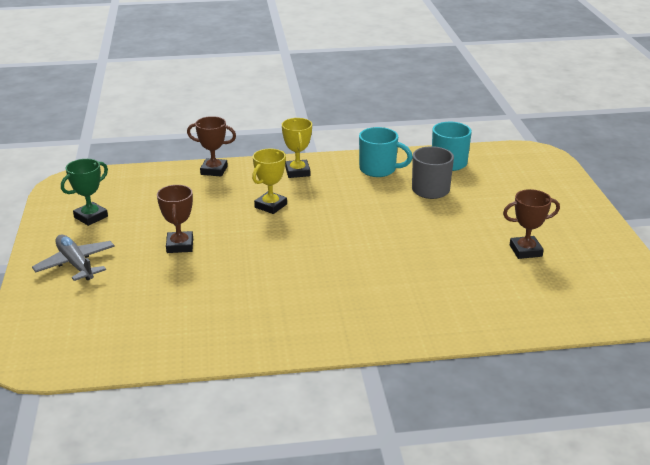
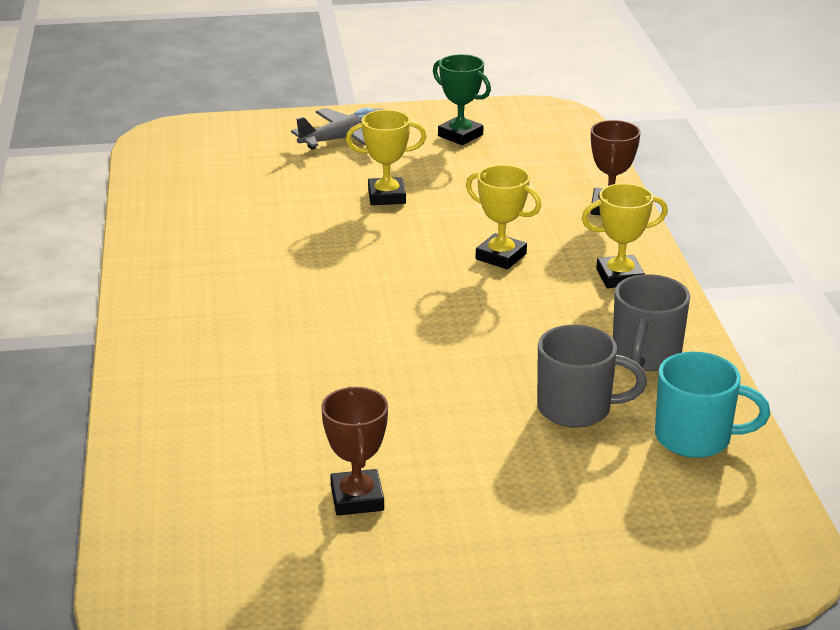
camera: 90 degrees right, 0 degrees up
brown trophy [157,185,193,253] -> yellow trophy [346,110,426,205]
turquoise mug [359,127,413,177] -> grey mug [613,274,690,371]

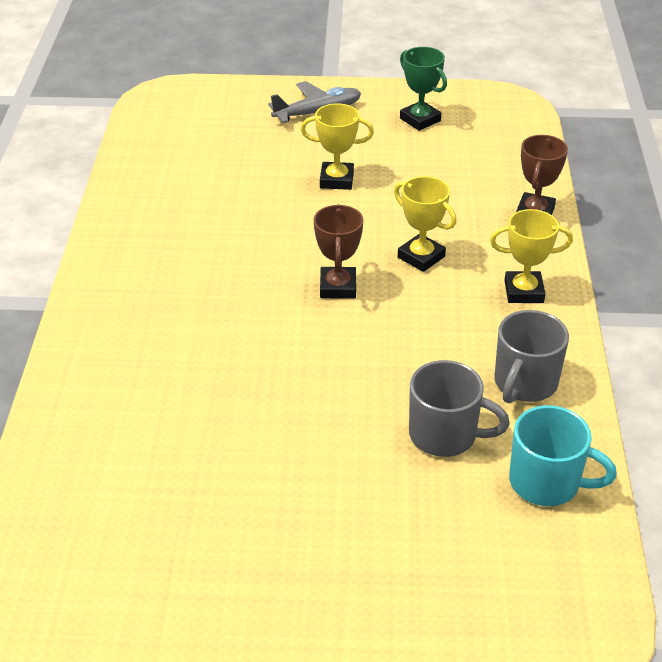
camera: 10 degrees right, 10 degrees up
brown trophy [321,387,388,516] -> brown trophy moved to [314,204,363,299]

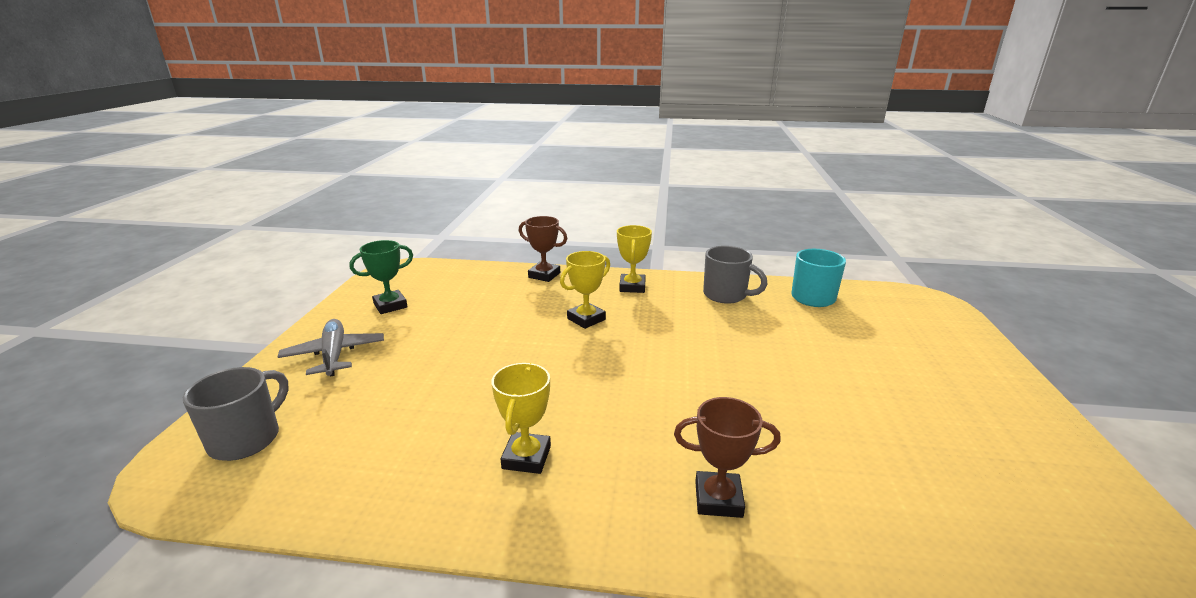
camera: 85 degrees left, 15 degrees down
yellow trophy [301,103,374,190] -> yellow trophy moved to [492,363,551,474]
brown trophy [314,204,363,299] -> brown trophy moved to [674,397,781,518]
grey mug [409,360,510,457] -> grey mug moved to [183,367,289,461]

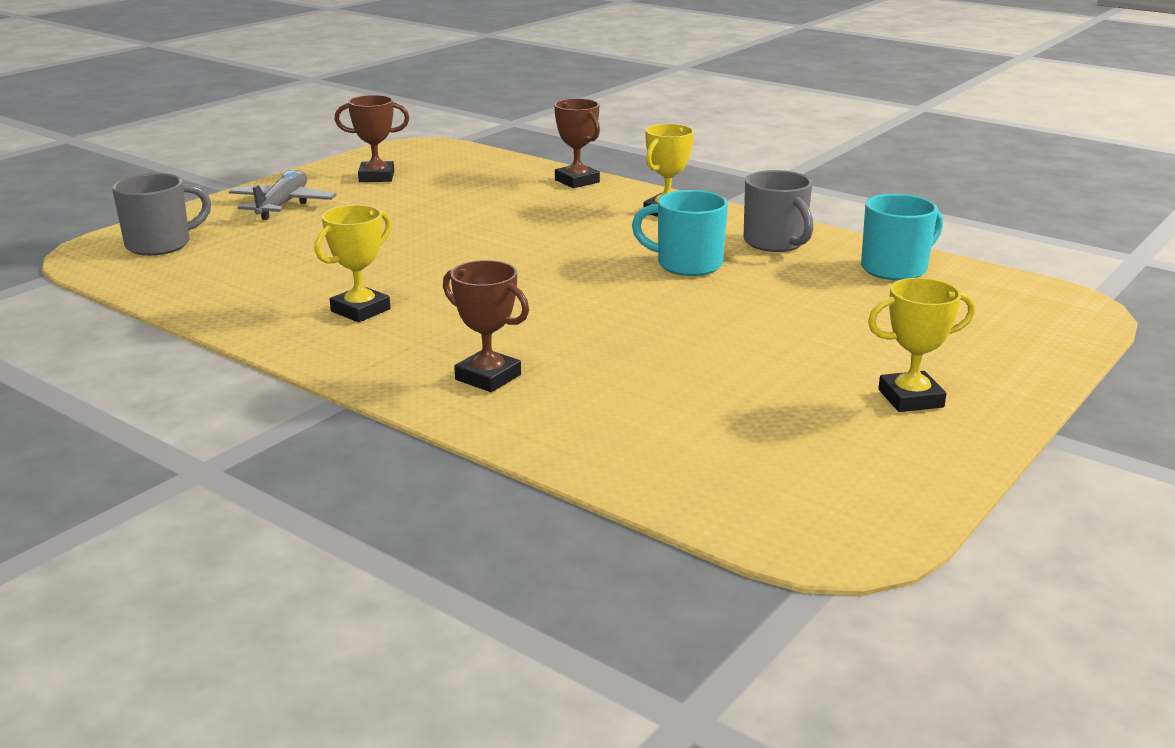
camera: 30 degrees right, 0 degrees up
green trophy [350,240,413,314] -> brown trophy [335,95,410,182]
yellow trophy [560,251,610,329] -> yellow trophy moved to [868,278,975,412]
none -> turquoise mug [632,190,728,276]

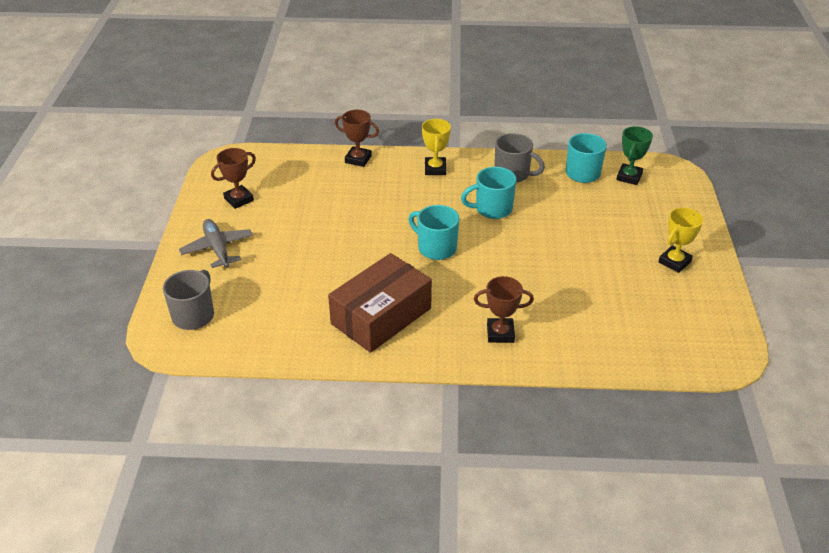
camera: 35 degrees left, 15 degrees up
yellow trophy [315,205,392,322] -> brown box [328,253,432,353]
none -> turquoise mug [408,205,459,260]
none -> green trophy [616,126,653,185]

